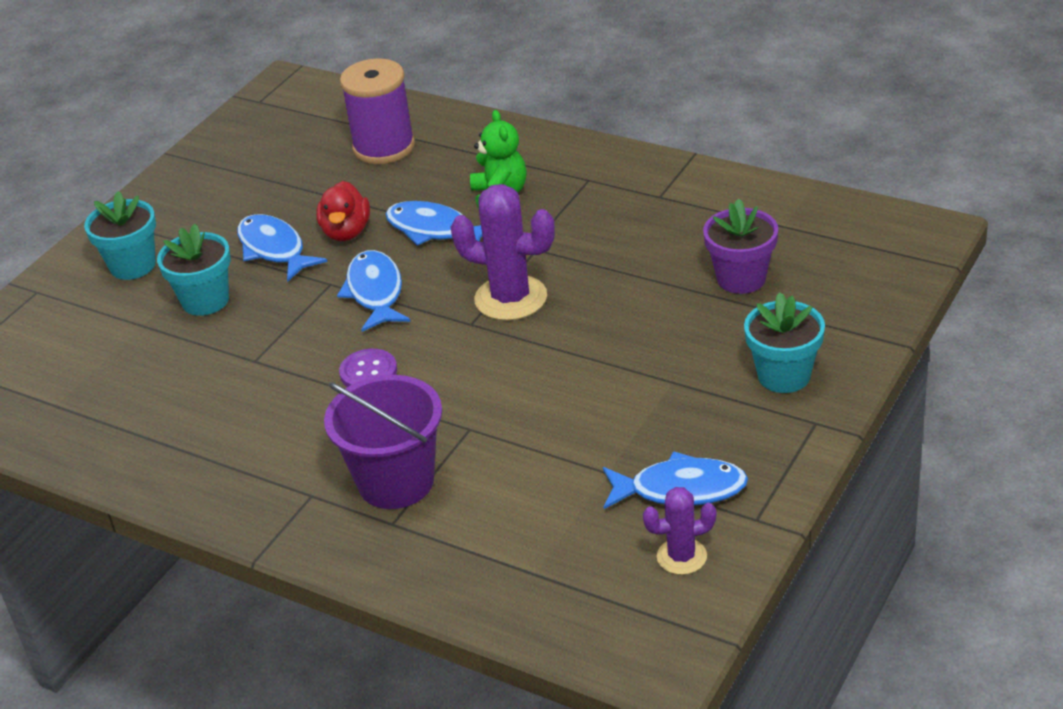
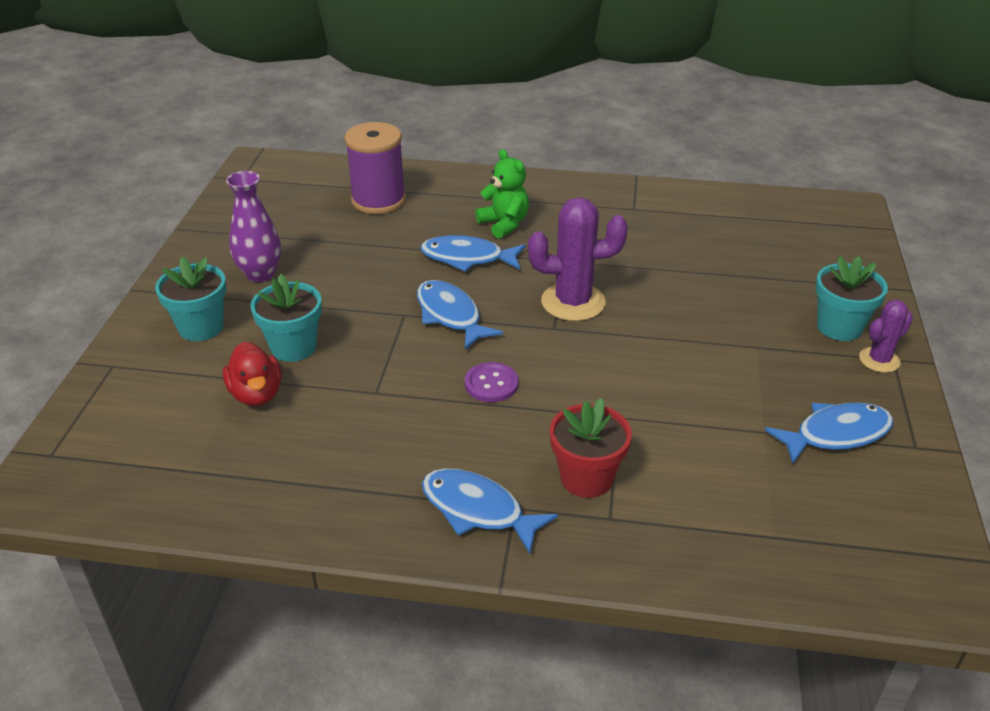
camera: 25 degrees left, 0 degrees up
blue fish [237,214,327,282] -> blue fish moved to [422,468,558,554]
red duck [316,181,370,241] -> red duck moved to [223,342,282,406]
purple bucket [324,375,442,509] -> red flower pot [550,398,632,498]
purple cactus [643,487,716,575] -> purple cactus moved to [859,300,913,373]
purple flower pot [703,199,778,294] -> none
none -> purple vase [226,171,281,282]

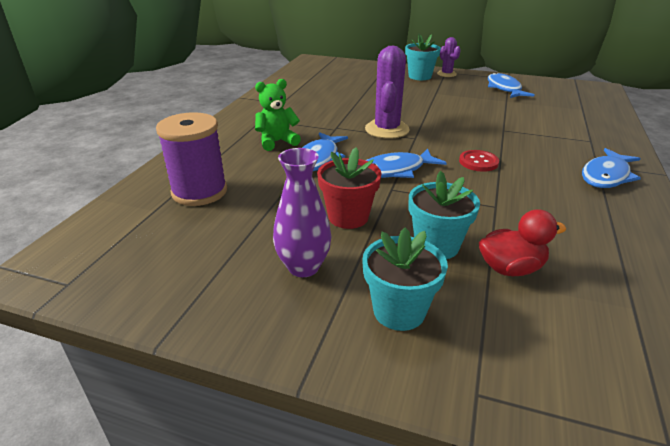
camera: 80 degrees left, 5 degrees down
purple button [465,362,518,402] -> red button [459,150,499,172]
red flower pot [550,398,632,498] -> red flower pot moved to [317,147,382,229]

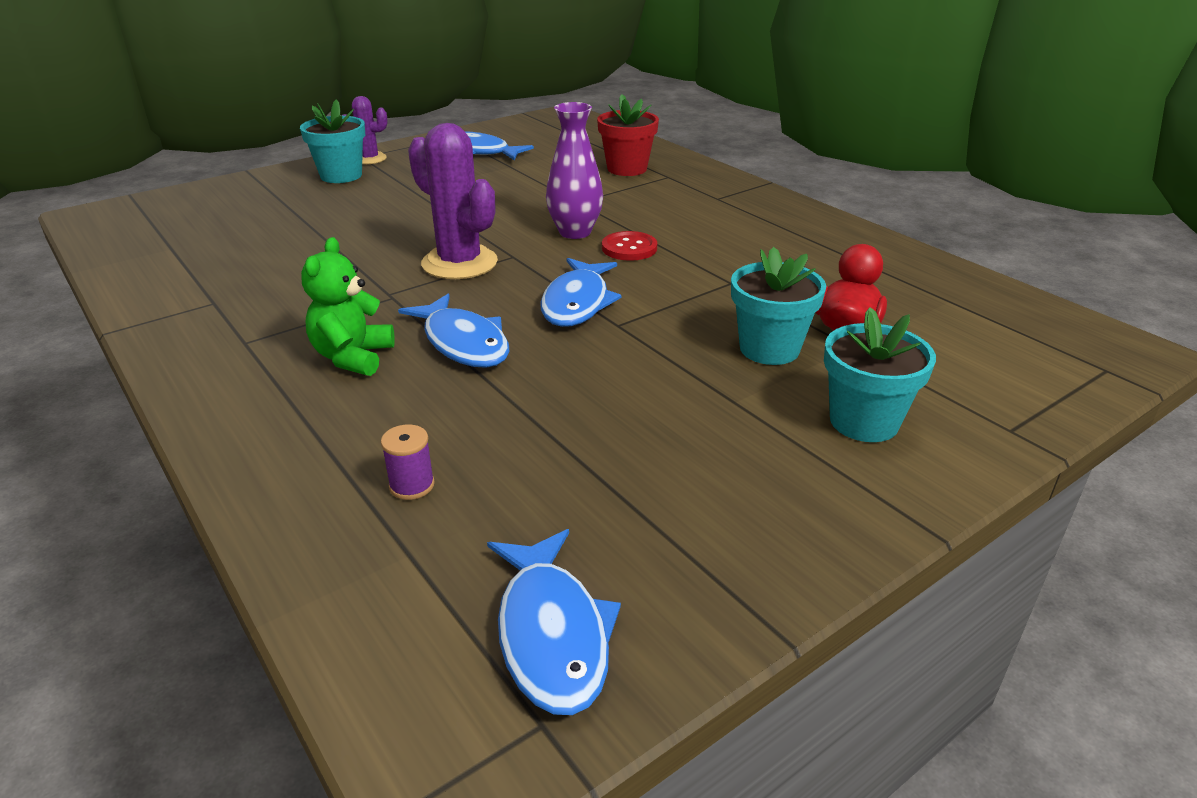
camera: 55 degrees left, 0 degrees up
purple spool [156,112,227,206] -> purple spool [381,424,435,500], size x0.41
purple vase [273,148,332,277] -> purple vase moved to [546,102,603,239]
red flower pot [317,147,382,229] -> red flower pot moved to [597,94,659,176]
blue fish [582,148,641,188] -> blue fish moved to [487,529,621,715]

